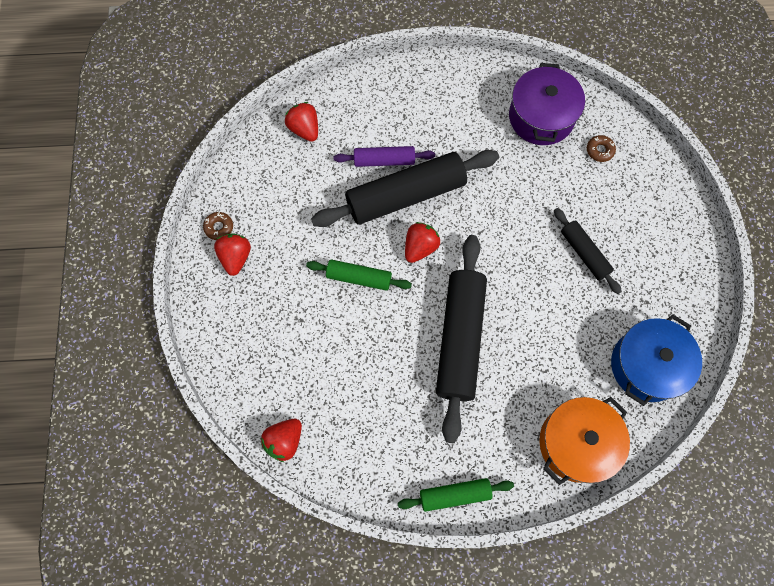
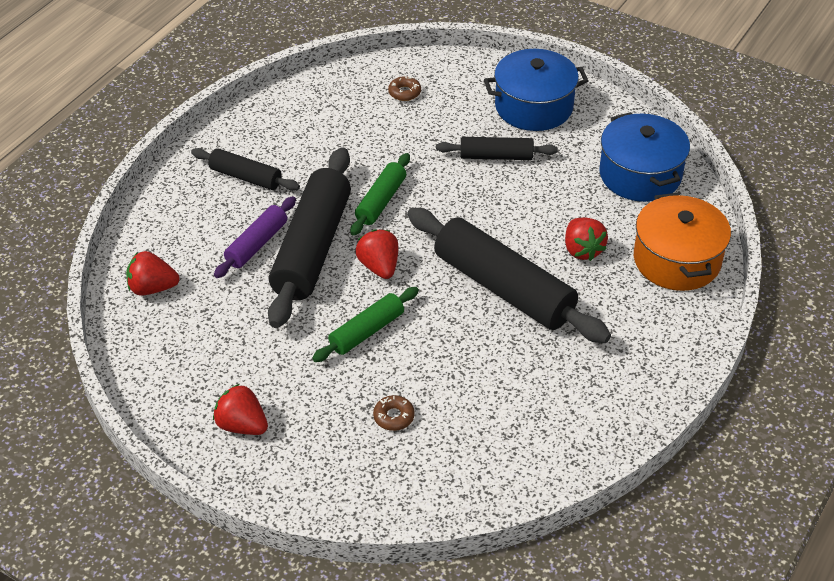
camera: 55 degrees left, 25 degrees down
brown donut [203,212,233,240] -> brown donut moved to [373,395,415,431]
red strawberry [261,419,302,462] -> red strawberry moved to [565,217,608,261]
green rolling pin [398,478,514,512] -> green rolling pin moved to [350,153,410,236]
purple pot [509,63,585,145] -> none
none -> black rolling pin [191,148,300,191]
none -> blue pot [484,49,588,131]

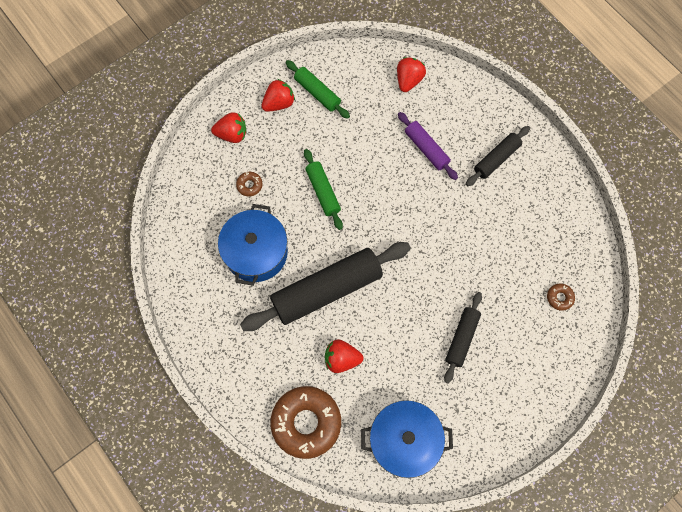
camera: 110 degrees right, 25 degrees up
black rolling pin [268,147,351,328] -> none
green rolling pin [350,153,410,236] -> green rolling pin moved to [286,60,350,119]
red strawberry [355,229,398,279] -> red strawberry moved to [211,112,246,143]
blue pot [484,49,588,131] -> blue pot moved to [218,204,288,286]
orange pot [634,193,731,291] -> brown donut [271,386,341,459]

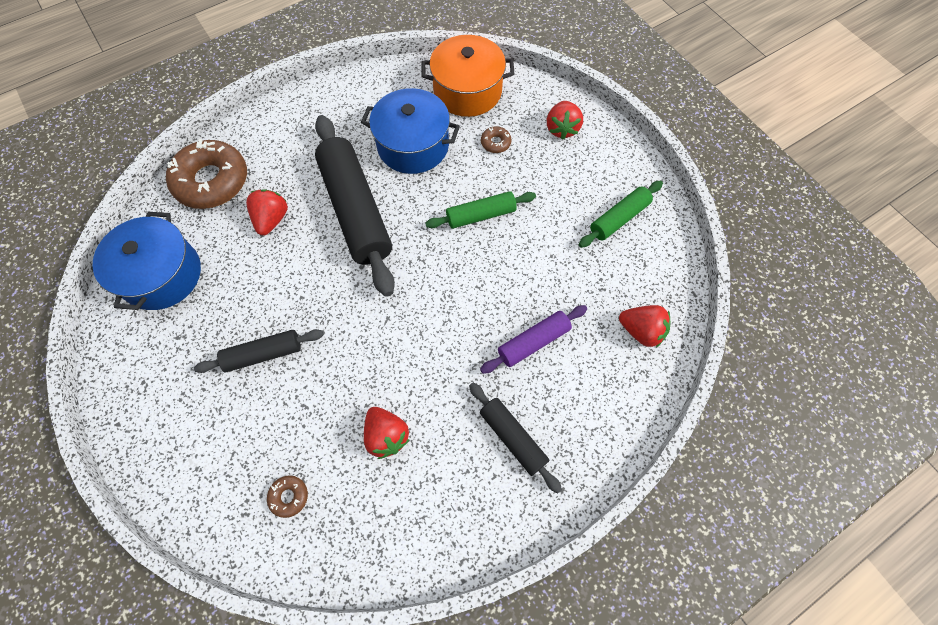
camera: 95 degrees right, 5 degrees down
red strawberry [261,79,295,112] -> red strawberry moved to [364,407,410,459]
black rolling pin [444,292,482,384] -> black rolling pin turned 45 degrees counterclockwise [194,329,324,373]
none -> orange pot [421,35,514,117]

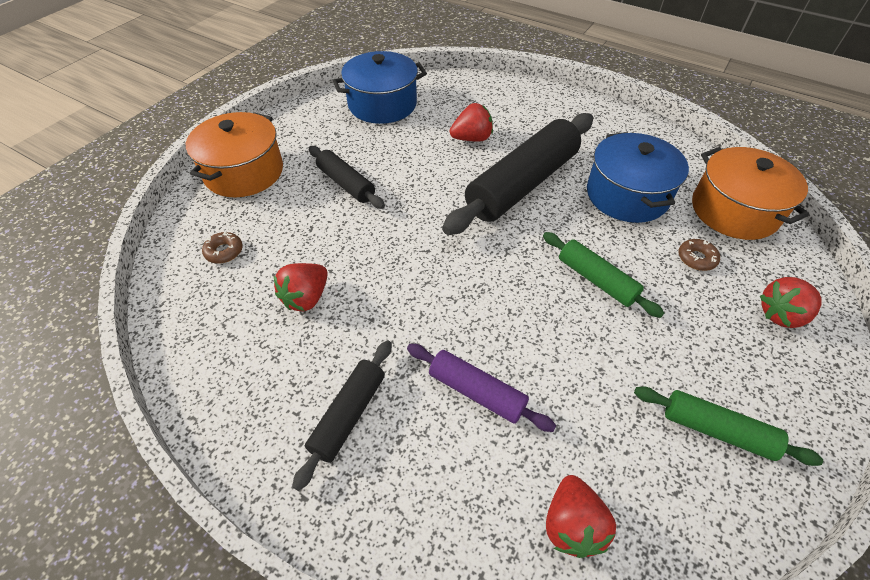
camera: 65 degrees right, 15 degrees down
brown donut [166,139,247,209] -> none
none -> orange pot [186,112,283,197]

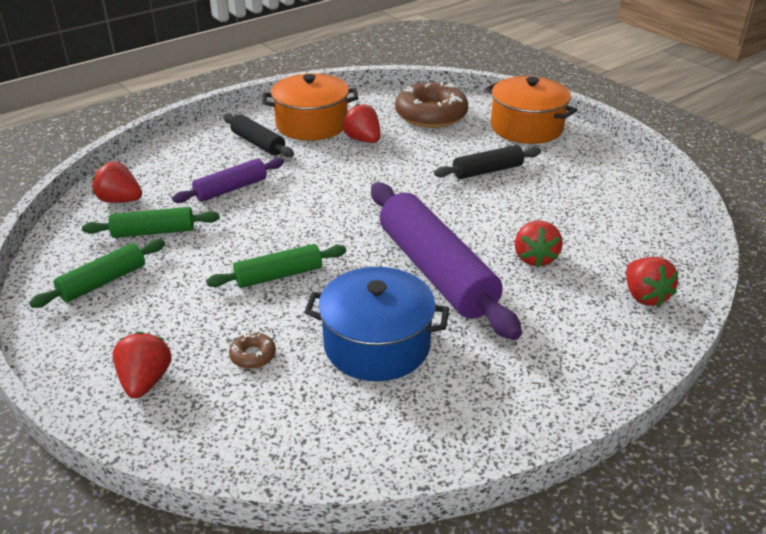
camera: 110 degrees right, 15 degrees down
brown donut [202,231,243,264] -> brown donut [395,82,468,128], size x2.42
blue pot [333,51,427,124] -> none
black rolling pin [442,113,593,235] -> purple rolling pin [371,183,522,340]
orange pot [692,147,810,240] -> orange pot moved to [263,74,358,140]
none -> green rolling pin [82,207,220,238]
none -> red strawberry [626,257,679,306]

